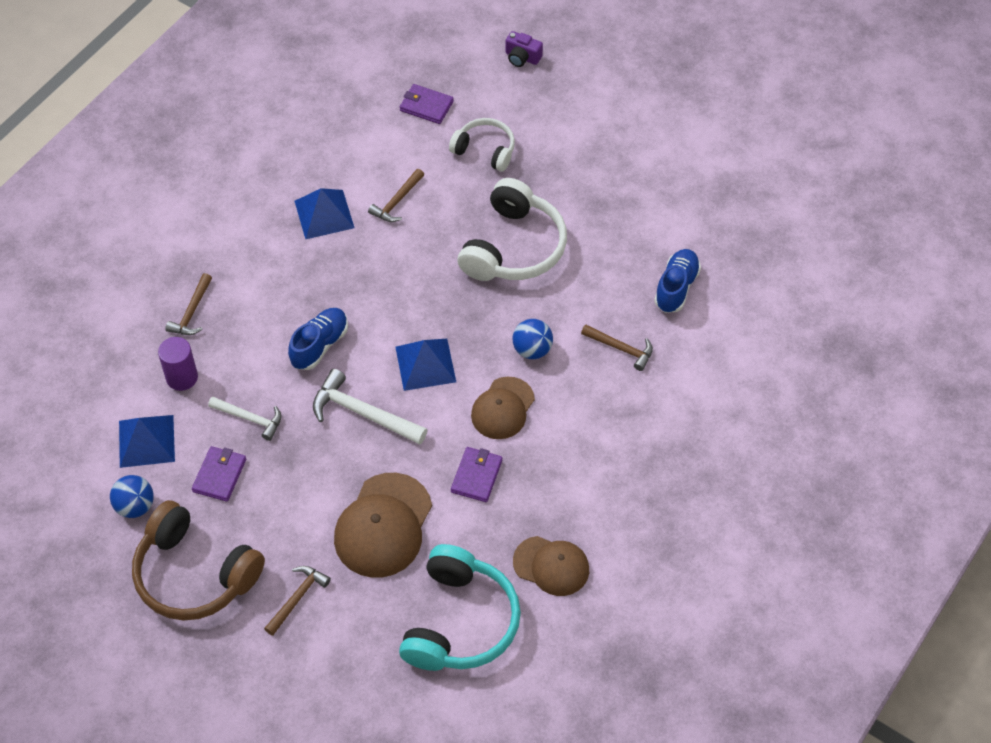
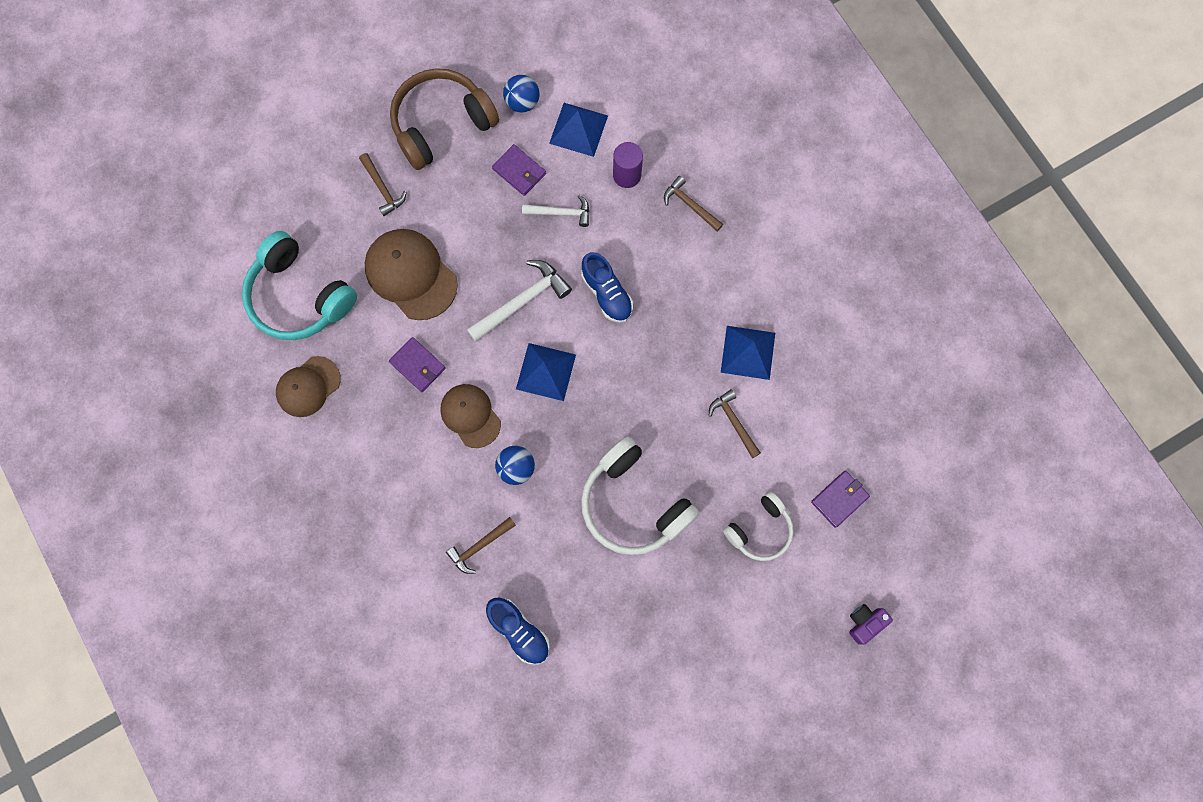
camera: 115 degrees right, 20 degrees up
white hammer [208,396,281,441] -> white hammer turned 135 degrees counterclockwise [522,195,589,227]

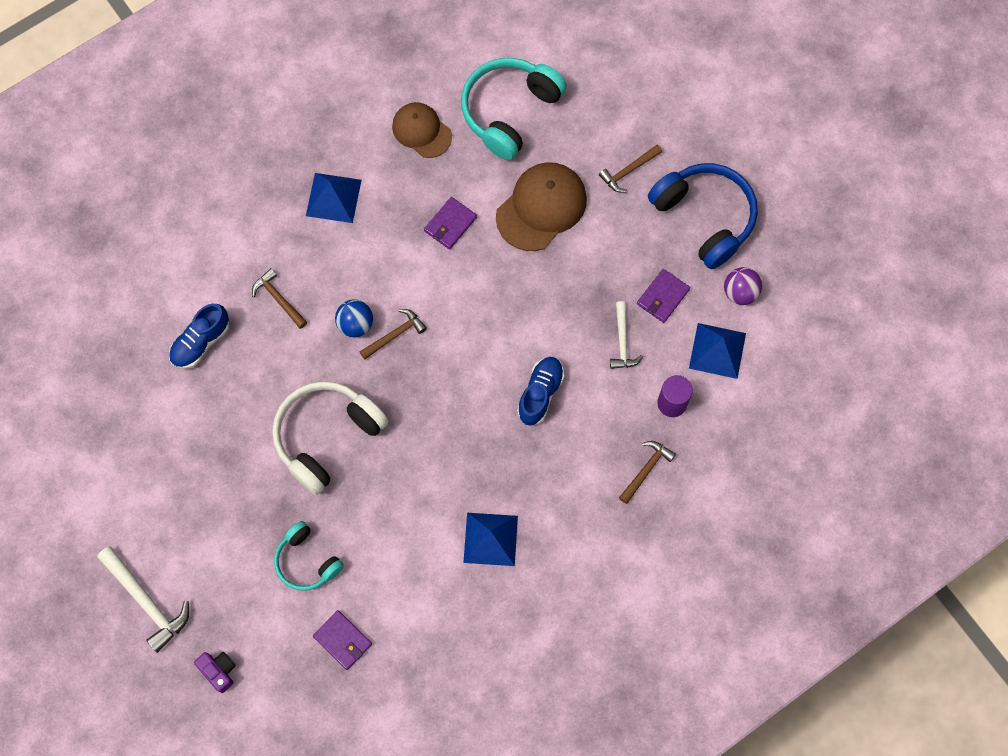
camera: 85 degrees right, 5 degrees down
brown headphones [390,68,499,170] -> blue headphones [648,163,758,269]
brown cap [440,384,501,448] -> none
white hammer [467,260,572,342] -> white hammer moved to [97,546,189,653]
blue ball [503,75,540,112] -> purple ball [724,267,762,305]
blue pyramid [516,343,576,401] -> blue pyramid moved to [306,173,362,223]
blue shoe [581,252,633,323] -> blue shoe turned 150 degrees clockwise [517,357,565,425]
brown hammer [709,389,761,458] -> brown hammer moved to [360,309,427,359]
white headphones [723,492,794,561] -> turquoise headphones [274,521,344,591]

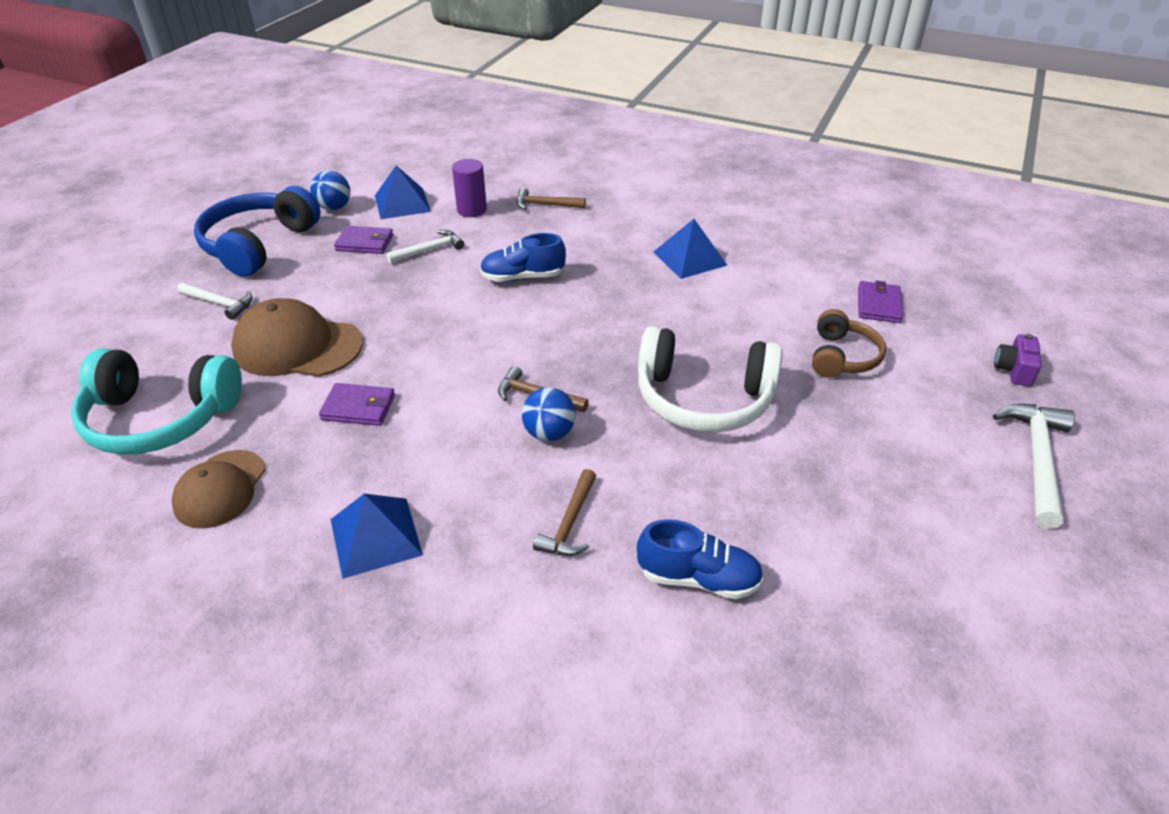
camera: 120 degrees left, 30 degrees down
turquoise headphones [274,521,344,591] -> brown headphones [812,309,886,378]
brown hammer [599,144,662,192] -> white hammer [177,283,252,320]
purple ball [724,267,762,305] -> blue ball [310,171,350,210]

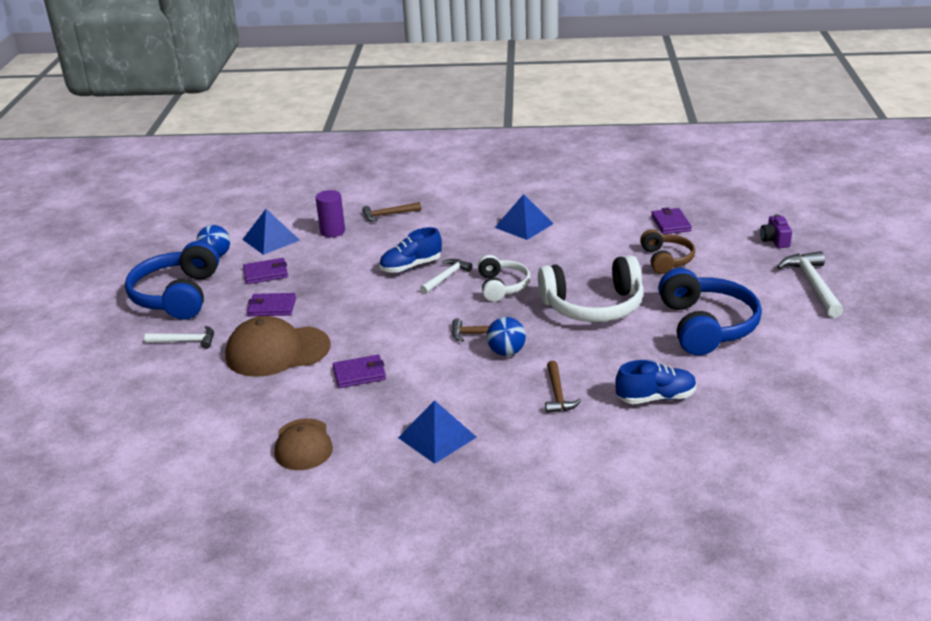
camera: 20 degrees left, 10 degrees down
turquoise headphones [71,349,242,455] -> none
white hammer [386,230,464,263] -> white hammer moved to [420,259,472,294]
none -> purple wallet [247,293,296,316]
none -> white headphones [478,255,530,302]
none -> blue headphones [658,268,762,355]

